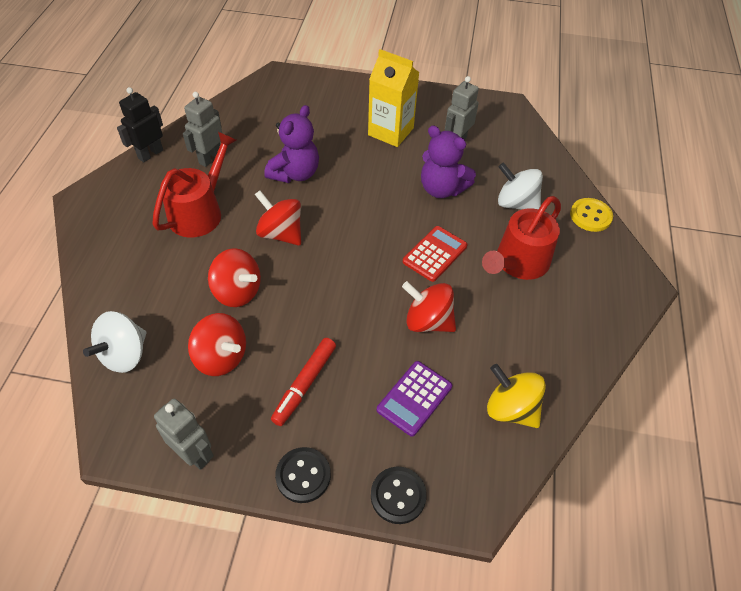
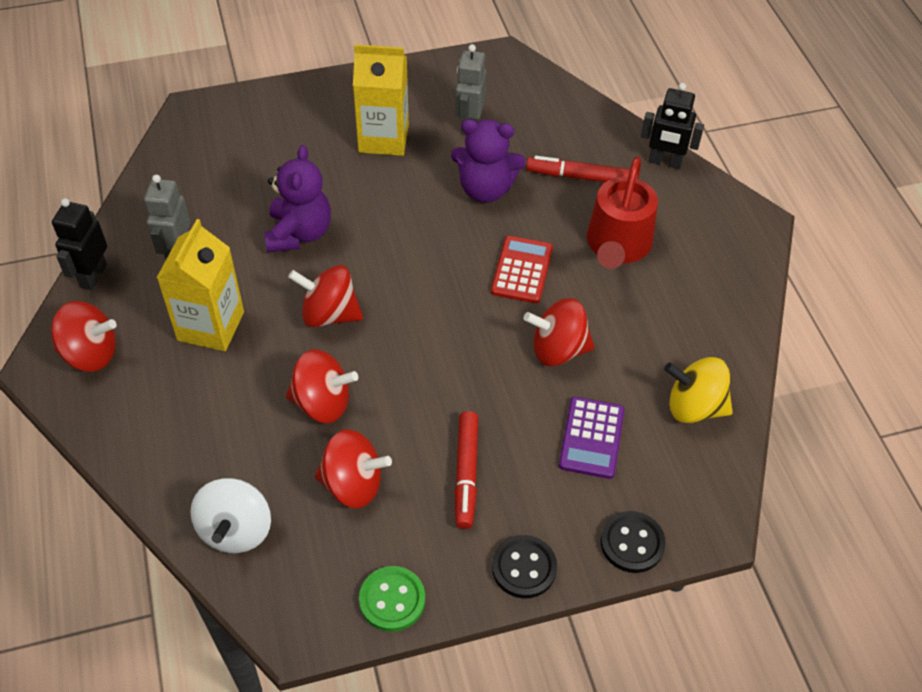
camera: 25 degrees left, 0 degrees up
red watering can [152,132,237,238] -> yellow carton [157,219,244,351]
grey robot [154,398,214,470] -> green button [359,566,425,632]
white spinning top [498,162,543,210] -> red marker [526,156,630,182]
yellow button [570,198,613,232] -> black robot [641,83,704,169]
none -> red spinning top [51,301,117,372]

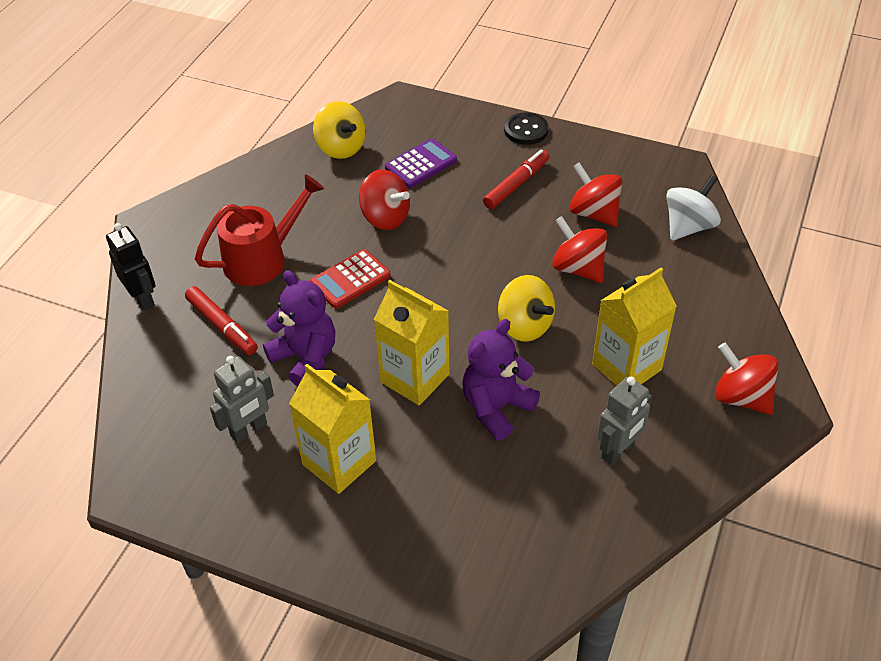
camera: 140 degrees left, 5 degrees down
black robot [52,198,107,290] -> none
red spinning top [288,265,363,328] -> yellow spinning top [498,275,555,342]
green button [359,566,425,632] -> none
black button [601,511,666,573] -> none
none -> yellow carton [374,280,450,405]

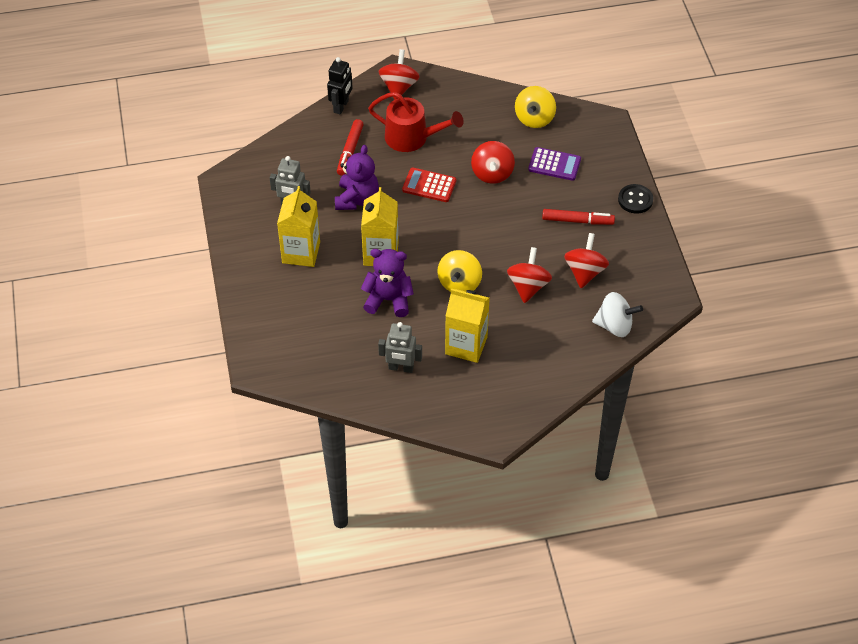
camera: 55 degrees right, 5 degrees up
red spinning top [715,342,778,415] -> red spinning top moved to [379,49,420,100]

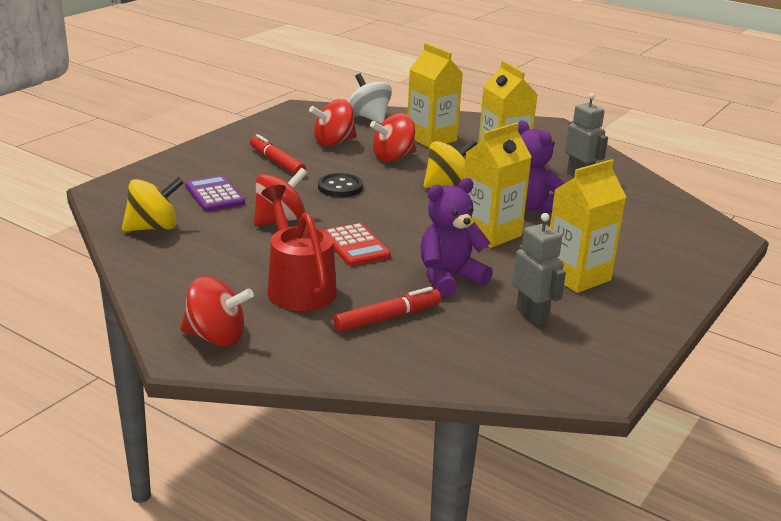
camera: 135 degrees left, 25 degrees down
black robot [327,57,353,115] -> none
red spinning top [379,49,420,100] -> red spinning top turned 135 degrees counterclockwise [180,276,254,347]
black button [618,184,653,214] -> black button moved to [318,173,363,197]
none -> yellow carton [407,43,463,148]

